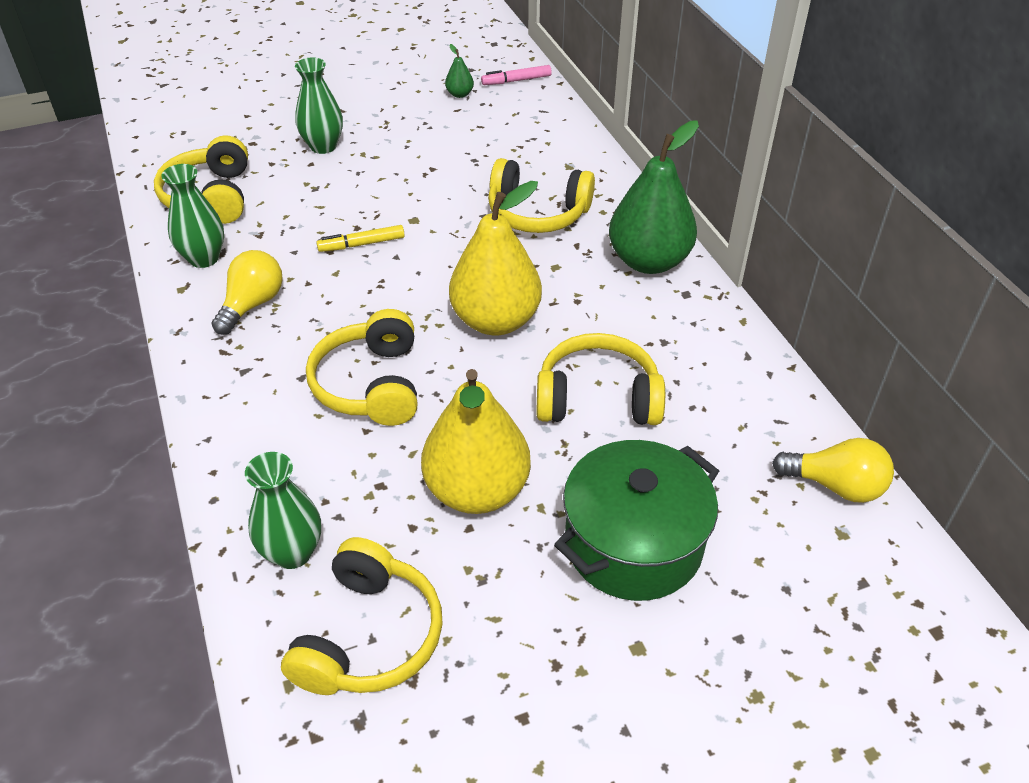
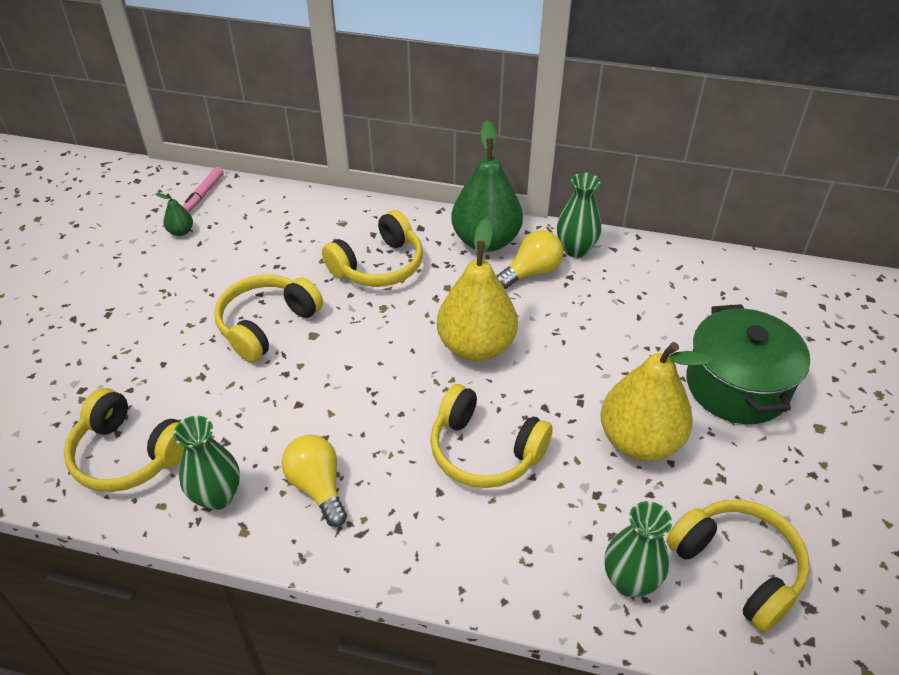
camera: 55 degrees left, 0 degrees up
green vase [295,57,343,154] -> green vase moved to [557,173,602,258]
yellow marker [316,225,405,252] -> none
yellow headphones [536,333,665,425] -> yellow headphones moved to [214,275,323,362]
yellow light bulb [772,438,894,503] -> yellow light bulb moved to [496,230,563,289]

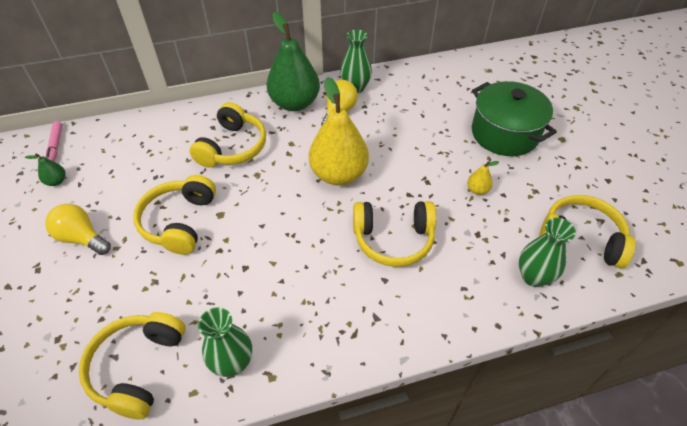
camera: 30 degrees left, 5 degrees up
yellow headphones [64,388,184,492] -> yellow headphones turned 105 degrees clockwise [79,312,186,419]
yellow light bulb [281,435,347,527] -> yellow light bulb moved to [45,204,111,255]
yellow pear [600,342,713,461] -> yellow pear [467,161,499,195], size x0.41

